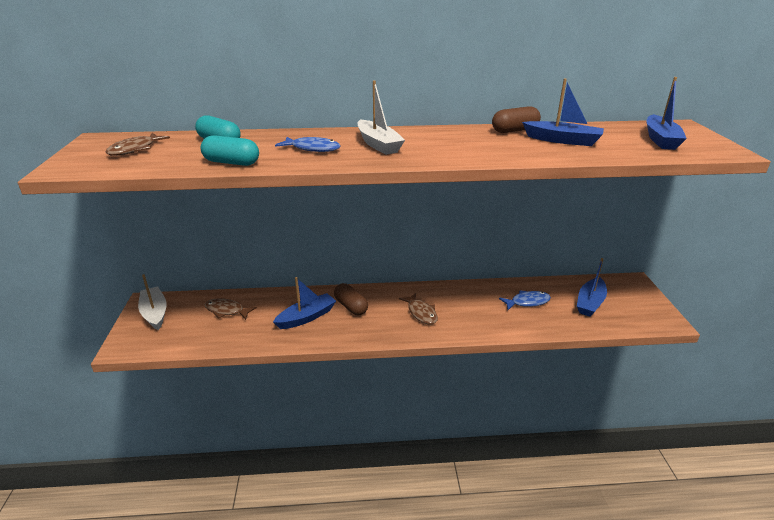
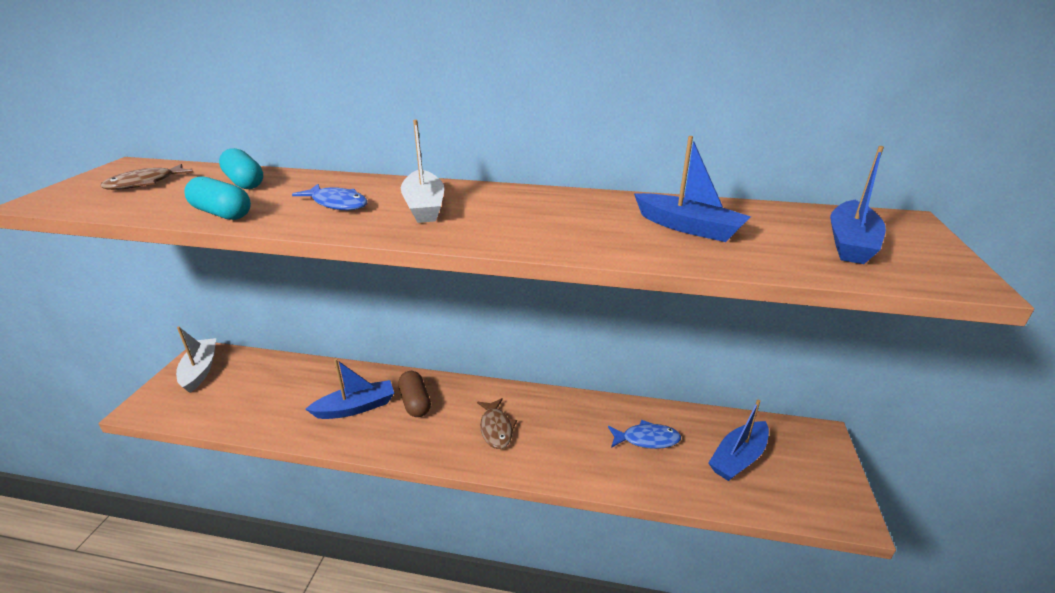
camera: 15 degrees right, 0 degrees up
brown fish [205,298,257,320] -> none
brown capsule [492,106,541,133] -> none

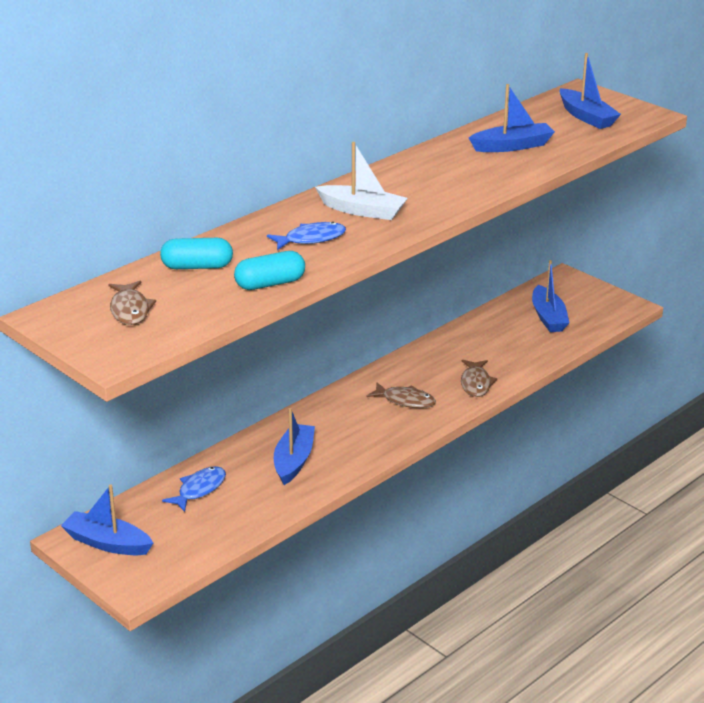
camera: 55 degrees left, 0 degrees up
white boat [176,326,216,393] -> blue boat [61,484,153,555]
brown capsule [398,371,431,417] -> none
blue fish [608,420,681,449] -> blue fish moved to [162,466,226,512]
none -> brown fish [461,360,497,397]

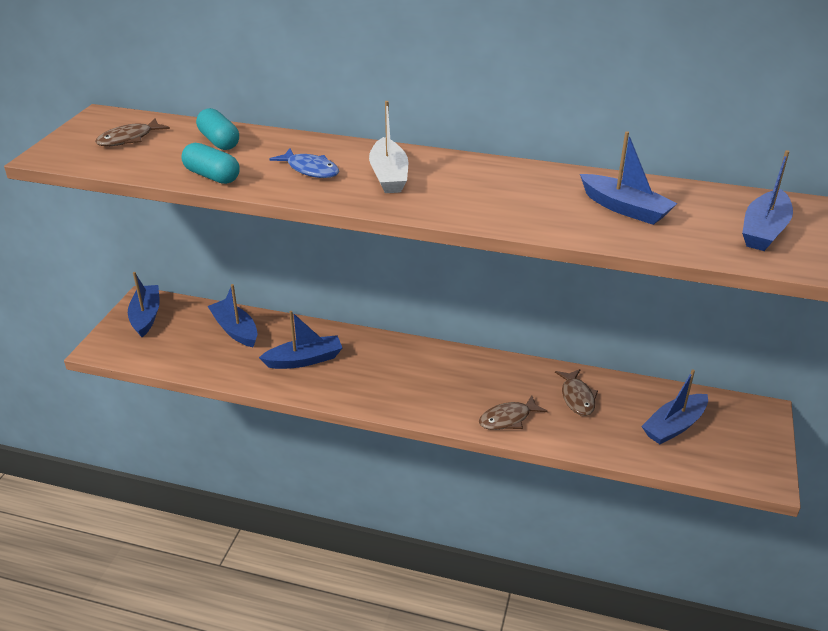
camera: 60 degrees right, 5 degrees up
blue fish [162,466,226,512] -> blue boat [208,284,257,347]
brown fish [366,382,436,408] -> brown fish moved to [555,369,598,416]

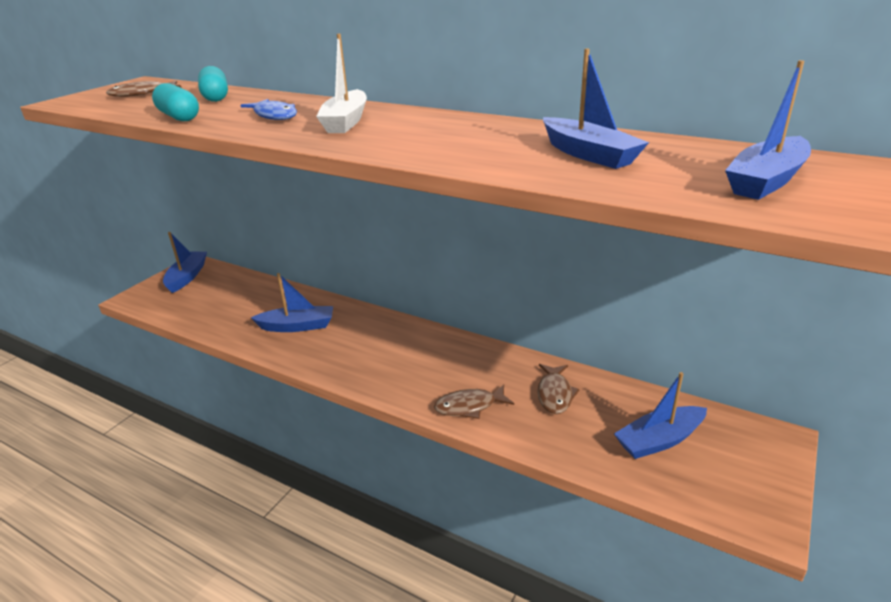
camera: 15 degrees right, 5 degrees down
blue boat [208,284,257,347] -> none

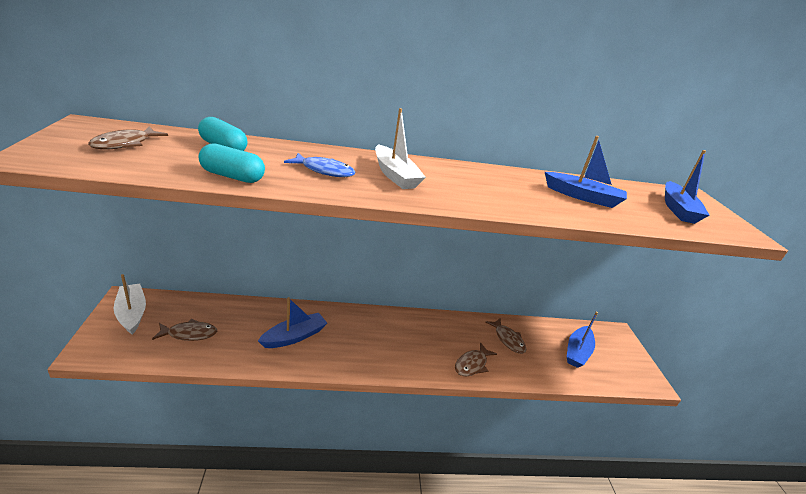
camera: 40 degrees left, 0 degrees up
blue boat [163,232,207,293] -> white boat [114,274,146,334]
none -> brown fish [152,319,217,341]

